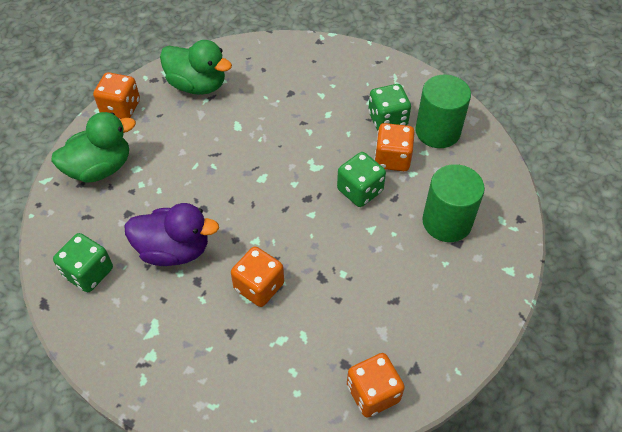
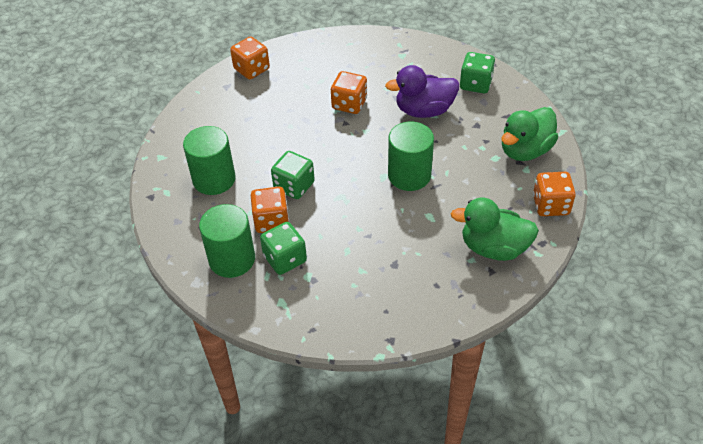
camera: 165 degrees right, 5 degrees down
none -> green cylinder [388,122,434,191]

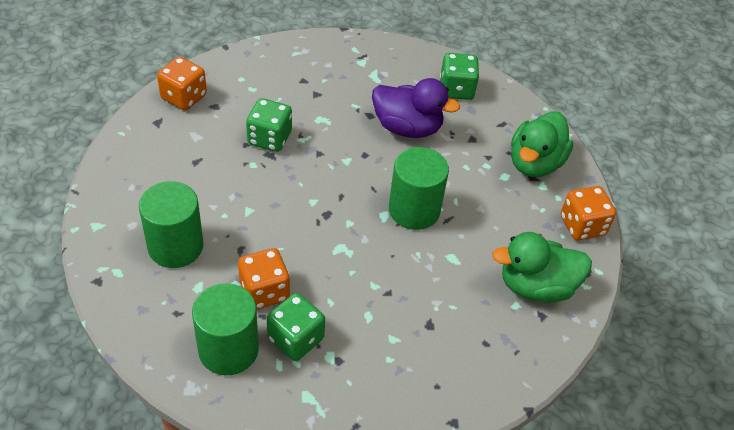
camera: 20 degrees left, 0 degrees up
green dice [271,151,315,199] -> green dice moved to [246,98,292,152]
orange dice [331,71,367,114] -> none
purple duck [385,65,459,118] -> purple duck turned 135 degrees counterclockwise [372,78,460,138]

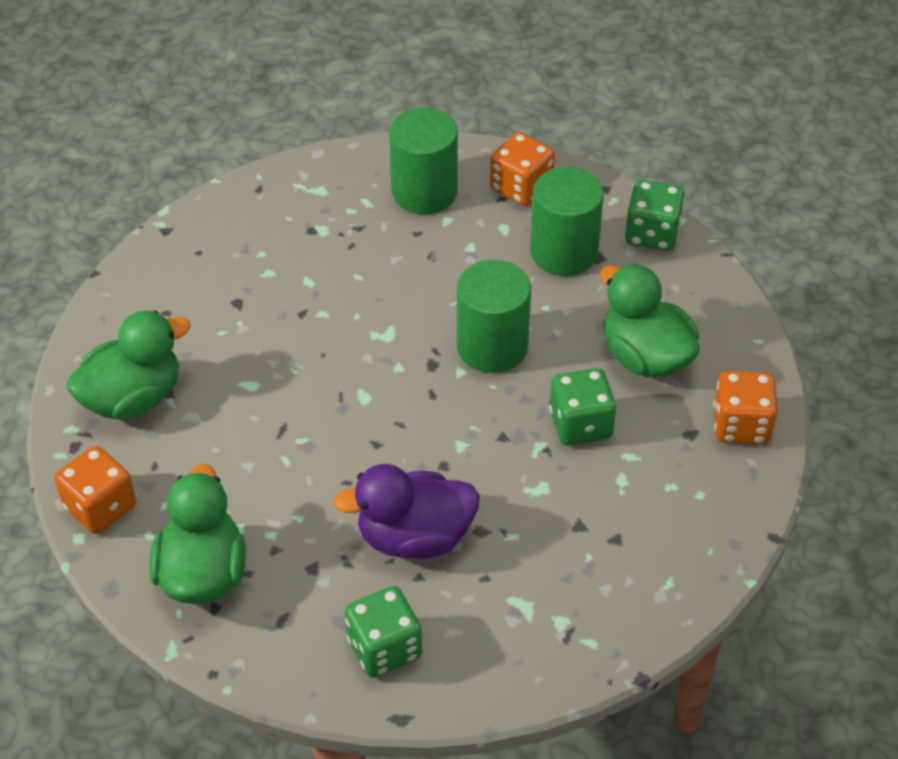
camera: 155 degrees right, 0 degrees up
orange dice [238,248,290,310] -> orange dice moved to [490,132,555,206]
green dice [267,293,325,361] -> green dice moved to [625,180,685,251]
green cylinder [389,147,449,230] -> green cylinder moved to [457,260,531,373]
none -> green duck [600,264,700,378]

